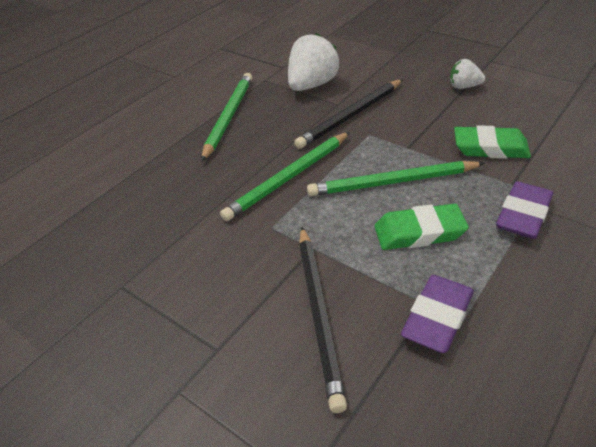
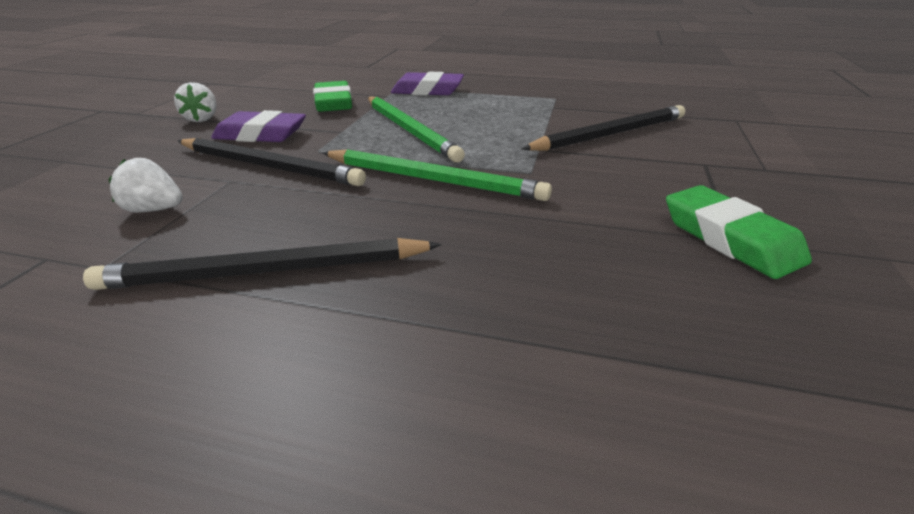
camera: 115 degrees left, 10 degrees down
green pencil [201,73,252,162] -> black pencil [83,238,441,290]
white strawberry [288,33,340,91] -> white strawberry [108,158,183,213], size x0.55
green eraser [375,204,469,250] -> green eraser moved to [666,185,812,279]
purple eraser [401,275,474,353] -> purple eraser moved to [211,110,306,142]

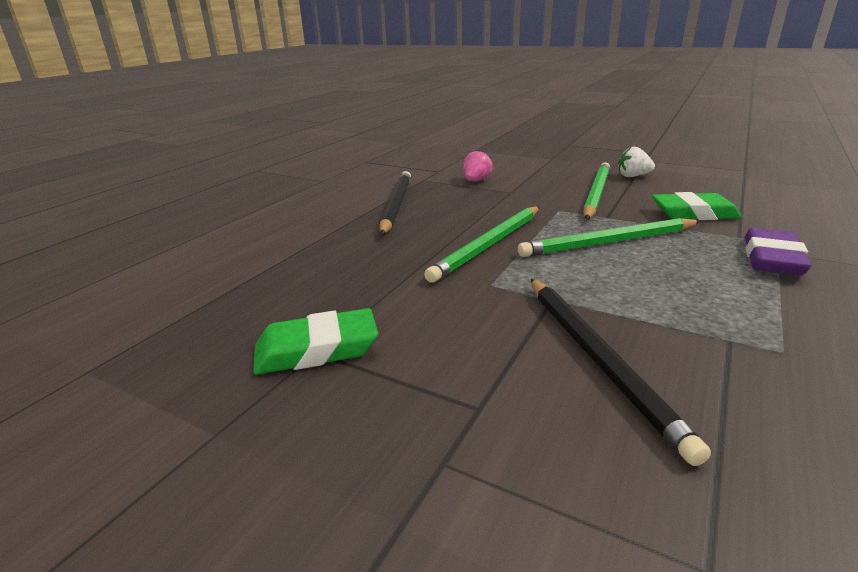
camera: 105 degrees right, 5 degrees down
white strawberry [108,158,183,213] -> pink strawberry [464,150,493,181]
black pencil [178,138,366,186] -> none
purple eraser [211,110,306,142] -> green pencil [583,162,610,220]

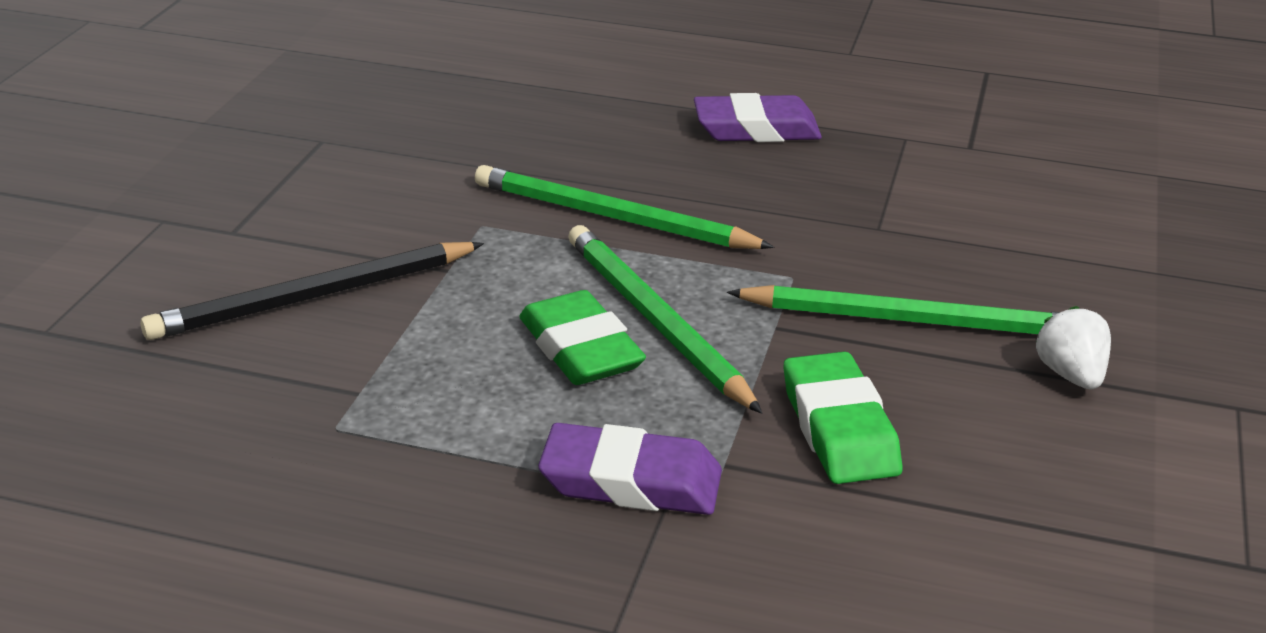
camera: 75 degrees right, 5 degrees up
green eraser [253,308,378,375] -> green eraser moved to [519,290,646,385]
black pencil [380,171,411,235] -> purple eraser [694,93,822,142]
pink strawberry [464,150,493,181] -> none

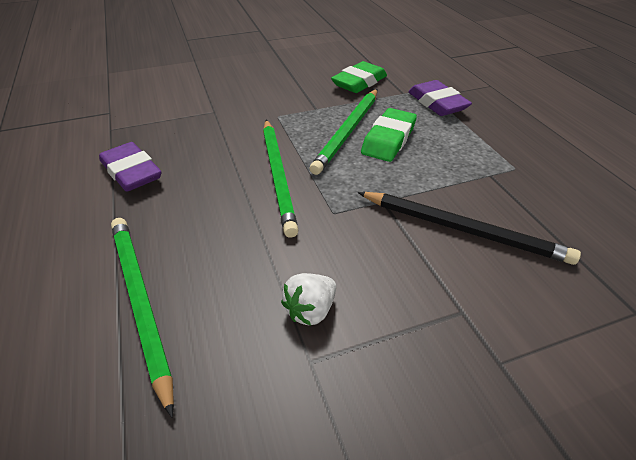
camera: 125 degrees left, 10 degrees up
green pencil [727,285,1060,334] -> green pencil moved to [111,218,174,418]
white strawberry [1036,306,1111,389] -> white strawberry moved to [281,273,336,325]

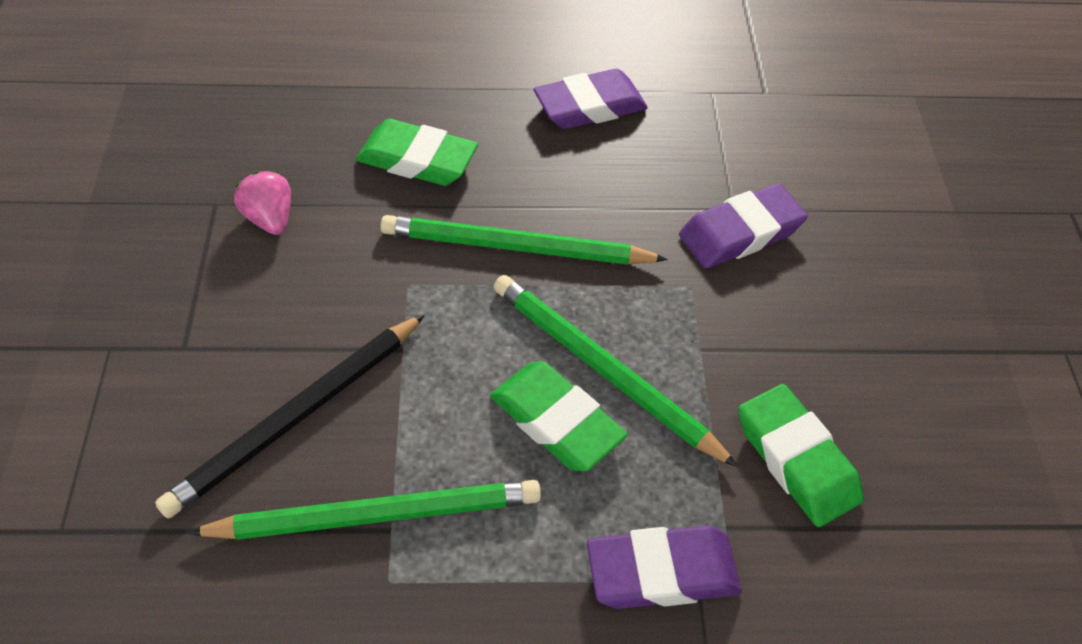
camera: 105 degrees right, 10 degrees up
green pencil [111,218,174,418] -> green pencil moved to [187,480,541,540]
white strawberry [281,273,336,325] -> pink strawberry [234,171,291,235]
none -> green eraser [356,119,478,186]
none -> purple eraser [679,184,808,269]

